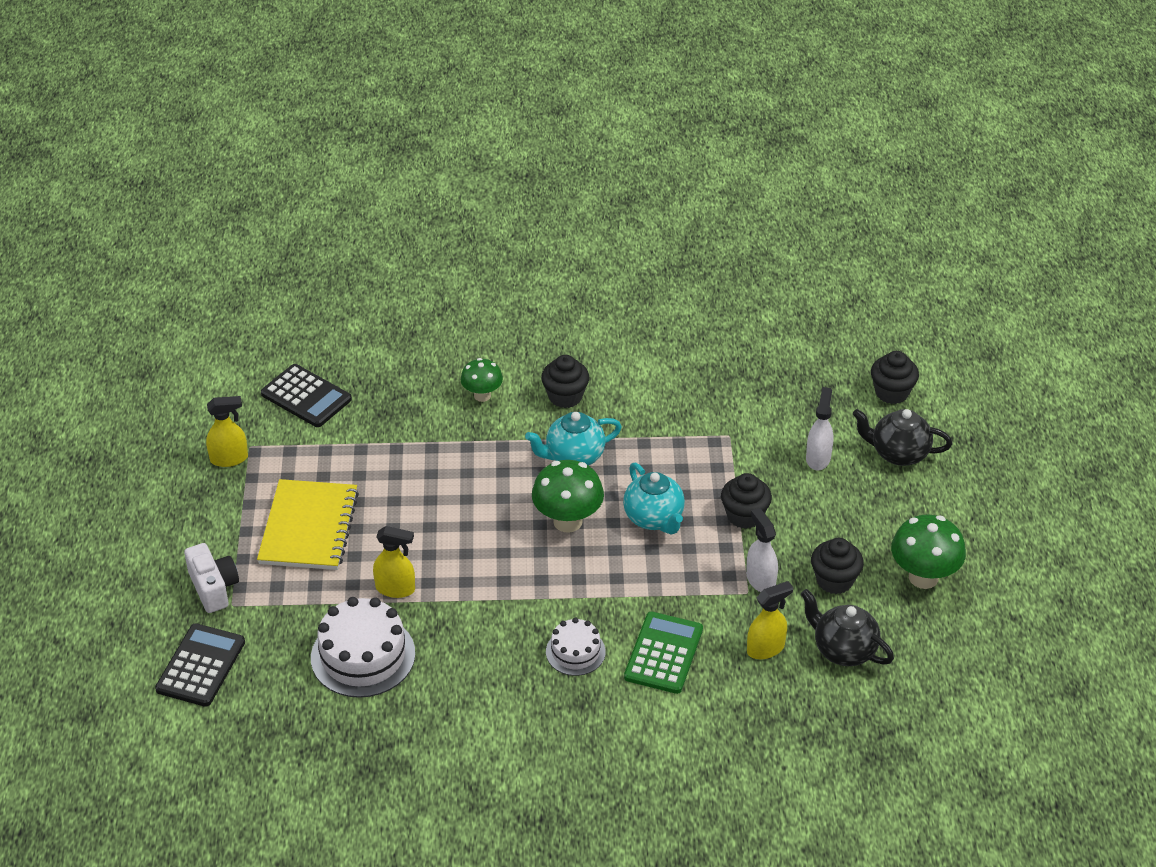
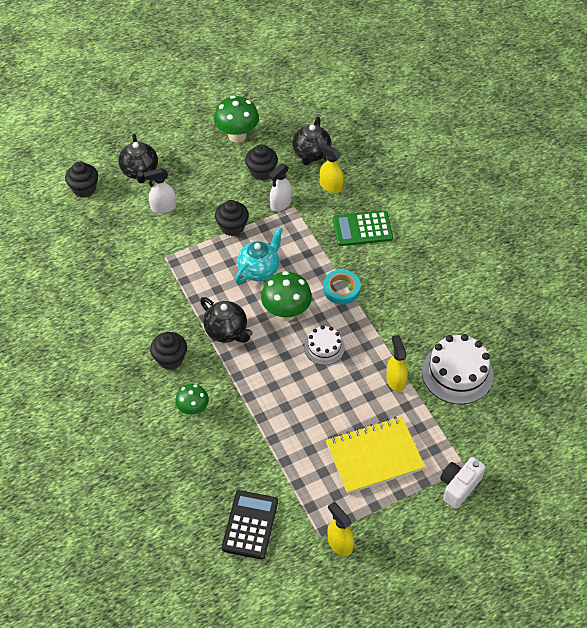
camera: 115 degrees left, 10 degrees up
black calculator [155,623,245,707] -> none
turquoise teapot [525,412,622,466] -> black teapot [200,297,253,343]
white cake [546,618,606,676] -> white cake moved to [304,325,345,365]
none -> turquoise tape [323,269,361,305]

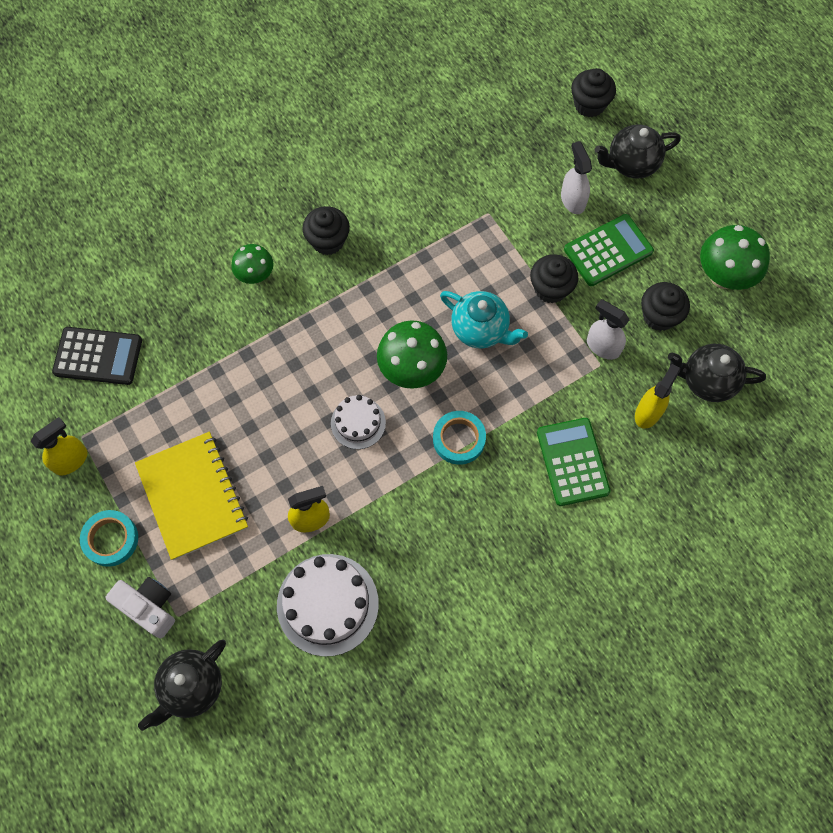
camera: 85 degrees right, 15 degrees up
black teapot [200,297,253,343] -> black teapot moved to [138,640,226,731]
none -> turquoise tape [80,510,138,567]
none -> green calculator [564,214,654,286]

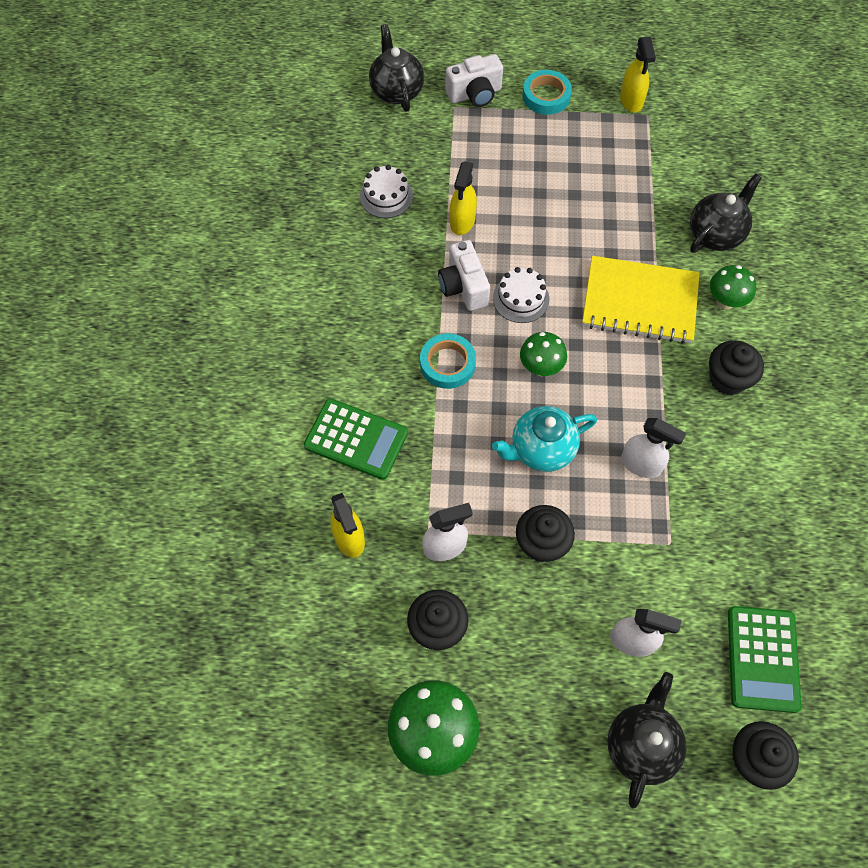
camera: 125 degrees right, 5 degrees down
black calculator [52,327,142,385] -> none
yellow notebook [135,432,248,560] -> yellow notebook moved to [582,256,700,344]
white cake [277,554,379,656] -> white cake [360,165,413,218], size x0.58
green mushroom [377,320,447,389] -> green mushroom [520,332,567,376], size x0.62
green calculator [564,214,654,286] -> green calculator moved to [728,606,802,713]
black teapot [668,344,766,402] -> black teapot moved to [690,174,762,253]
none -> white camera [438,240,490,311]
none -> white spray bottle [621,418,686,478]

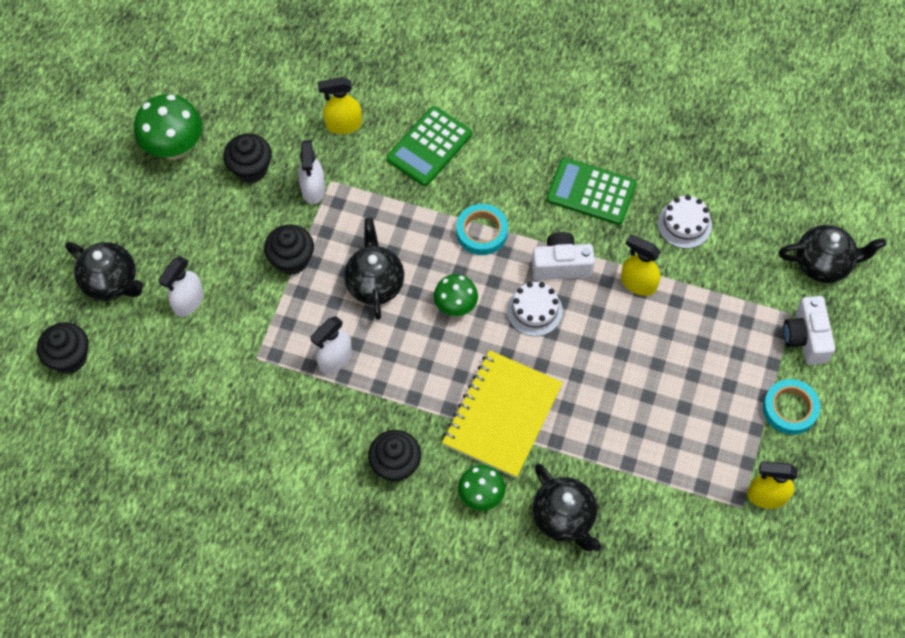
camera: 105 degrees right, 0 degrees up
turquoise teapot [492,406,597,472] -> black teapot [344,218,404,320]
green calculator [728,606,802,713] -> green calculator moved to [546,158,637,225]

